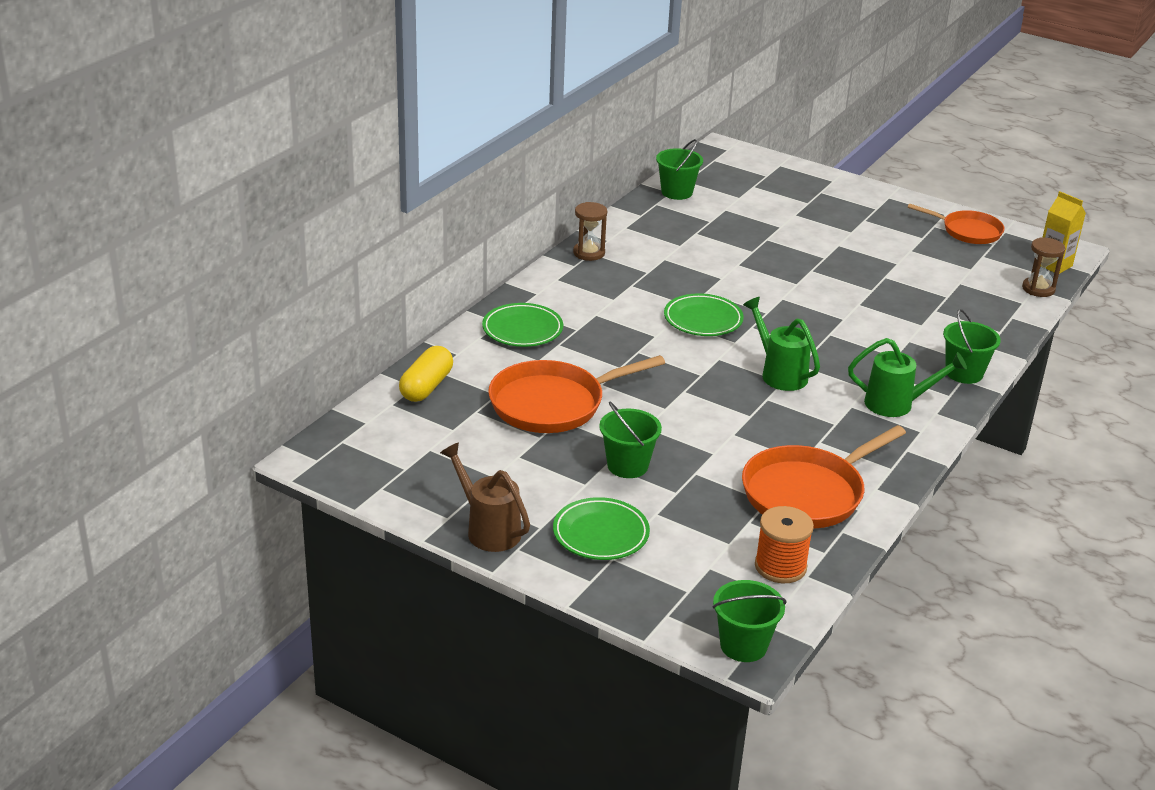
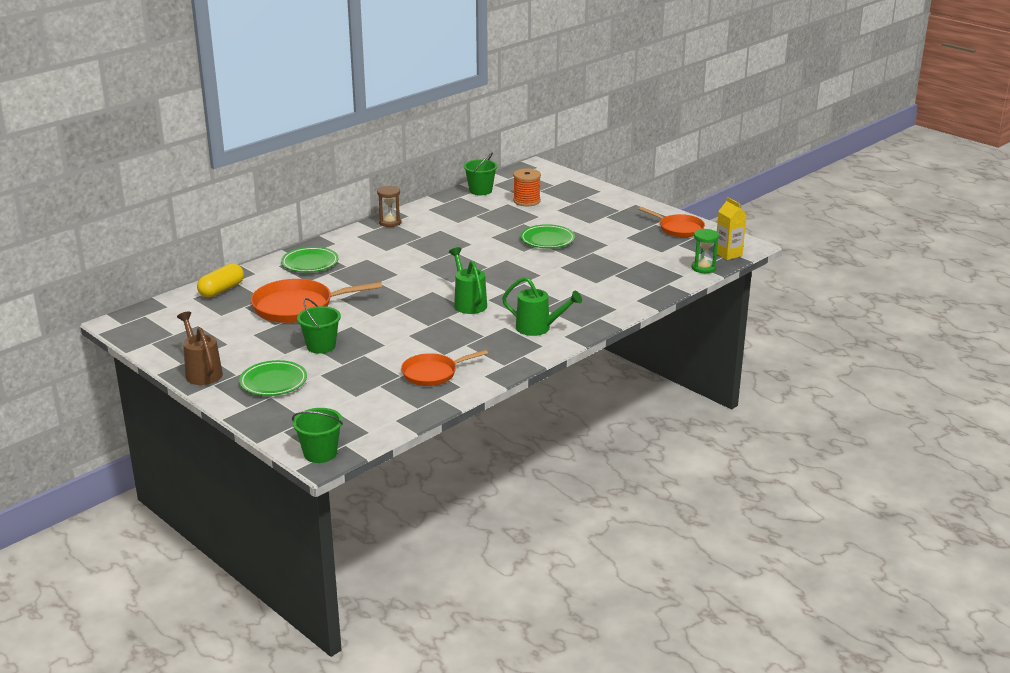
camera: 15 degrees right, 5 degrees down
green plate [664,293,744,336] -> green plate moved to [520,224,575,248]
orange pan [742,425,906,529] -> orange pan [401,350,488,386], size x0.63
orange spool [755,506,814,583] -> orange spool moved to [513,168,541,206]
green bucket [943,309,1001,384] -> none
brown hourglass [1022,237,1066,297] -> green hourglass [692,229,719,273]

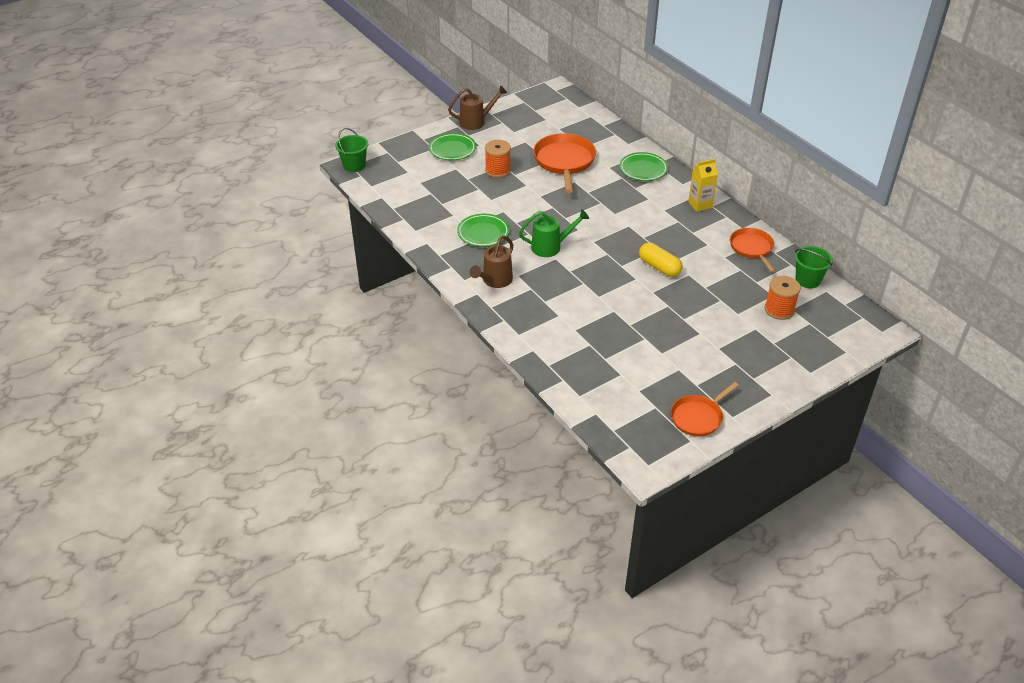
camera: 100 degrees right, 15 degrees up
yellow capsule [197,263,244,298] -> yellow capsule moved to [639,243,683,277]
green bucket [297,298,341,354] -> orange spool [485,140,511,178]
brown hourglass [377,186,402,227] -> none
orange pan [401,350,488,386] -> orange pan moved to [730,228,775,273]
green watering can [502,277,582,336] -> brown watering can [470,236,513,288]
green plate [520,224,575,248] -> green plate moved to [457,214,509,247]
green hourglass [692,229,719,273] -> none
yellow carton [717,197,747,260] -> yellow carton moved to [688,159,718,212]

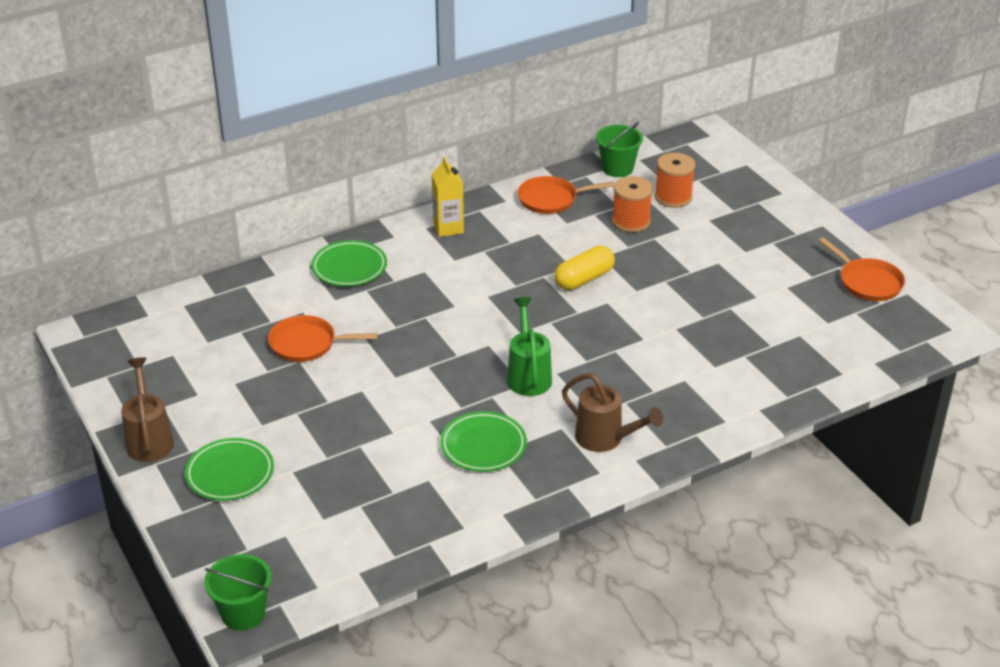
camera: 85 degrees left, 5 degrees down
orange spool [485,140,511,178] -> orange spool moved to [612,176,653,233]
orange pan [533,133,596,193] -> orange pan [268,315,378,362], size x0.63

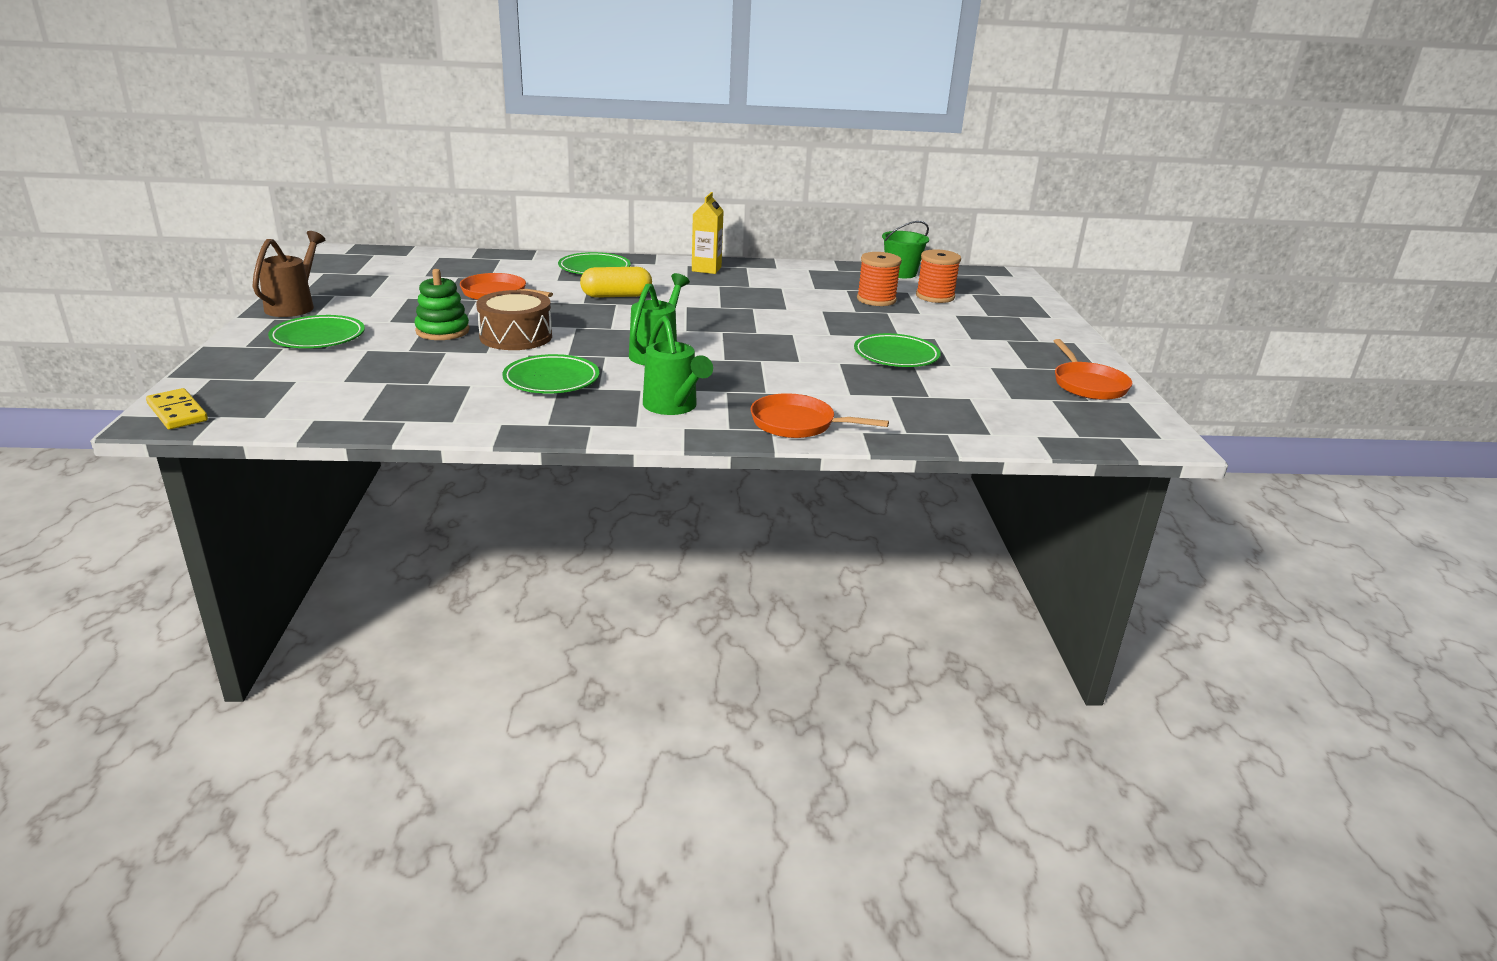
camera: 25 degrees right, 10 degrees down
green bucket [204,554,271,631] -> yellow domino [146,388,208,429]
orange pan [517,176,614,214] -> orange pan moved to [751,393,889,438]
yellow capsule [554,246,615,290] -> yellow capsule moved to [580,267,652,298]
brown watering can [562,373,663,452] -> green watering can [643,316,713,415]
none -> green stacking toy [415,269,470,340]
none -> brown drum [476,290,552,350]
none -> green plate [854,333,941,367]

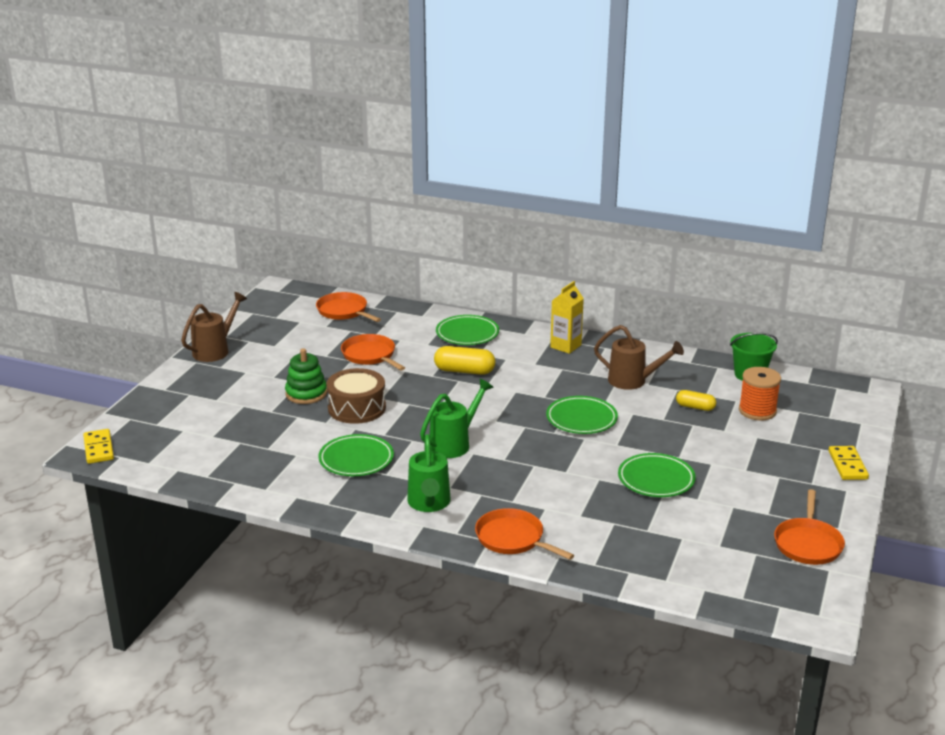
camera: 25 degrees right, 0 degrees up
green plate [268,315,365,348] -> green plate moved to [546,396,618,434]
orange spool [857,252,902,306] -> yellow capsule [676,390,716,411]
none -> orange pan [316,292,381,322]
none -> brown watering can [594,325,684,390]
none -> yellow domino [829,446,869,480]

